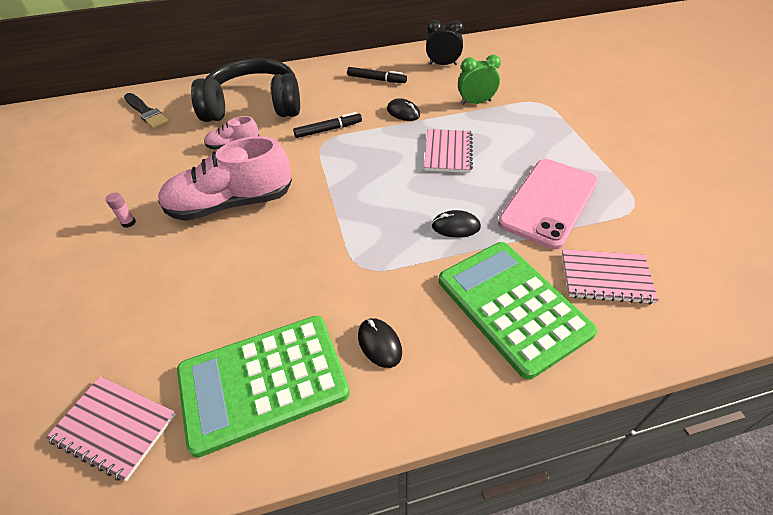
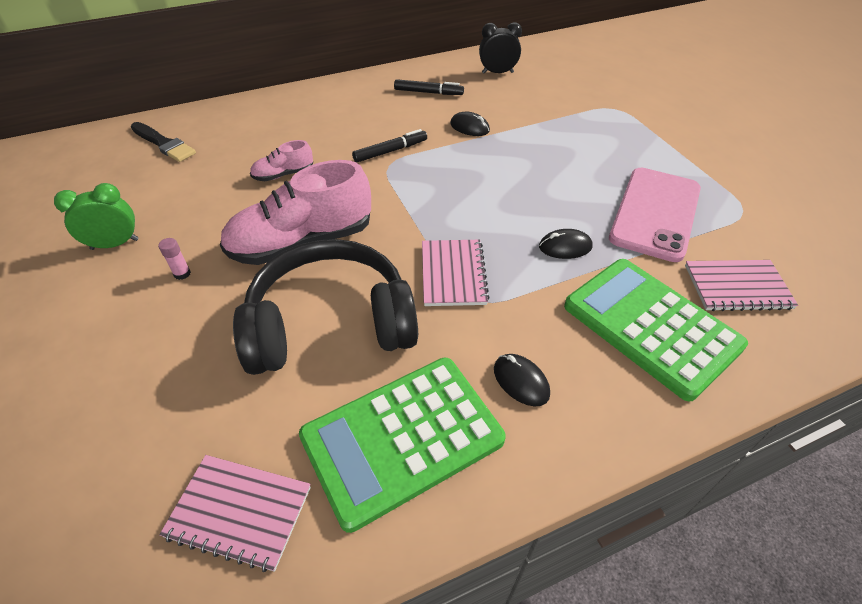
camera: 10 degrees left, 0 degrees up
black headphones [191,58,300,122] -> black headphones moved to [233,239,418,375]
pink notebook [424,129,473,173] -> pink notebook moved to [422,240,490,306]
green clock [458,55,501,105] -> green clock moved to [54,183,139,250]

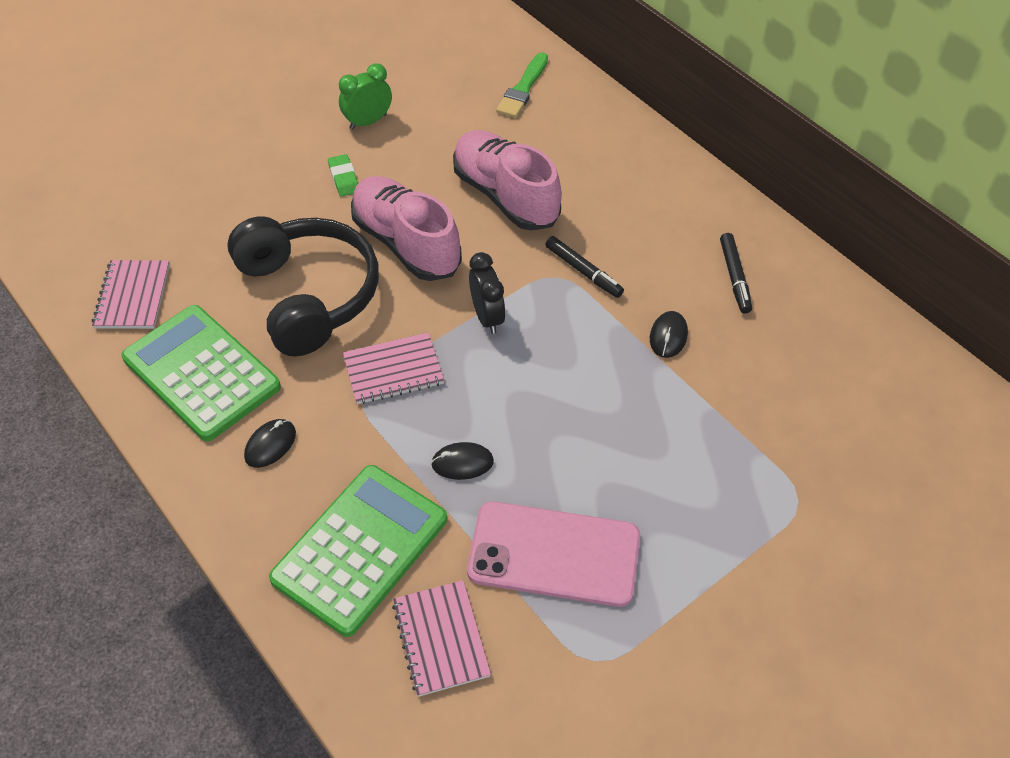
camera: 75 degrees right, 5 degrees up
green clock [54,183,139,250] -> green clock turned 90 degrees counterclockwise [339,63,392,130]
black brush [131,122,196,162] -> green brush [496,52,548,118]
pink glue stick [158,238,191,280] -> green eraser [328,154,358,197]
pink shoe [250,140,313,181] -> pink shoe [453,130,562,231], size x2.09
black clock [479,22,522,73] -> black clock moved to [469,252,505,334]
black mouse [539,229,593,259] -> black mouse turned 75 degrees counterclockwise [431,442,494,480]

